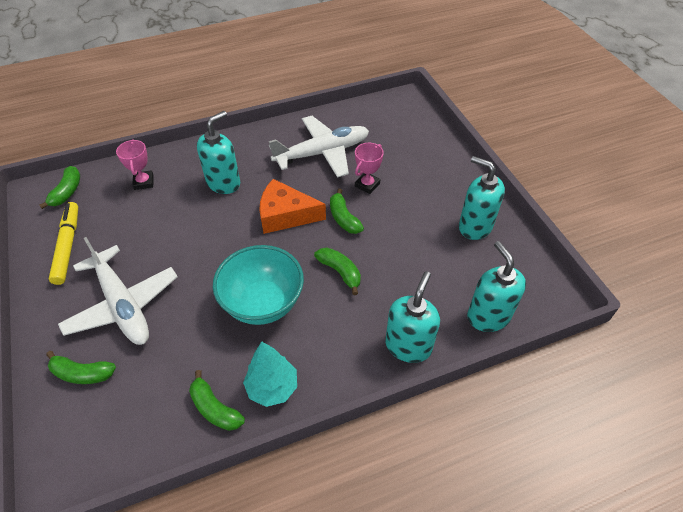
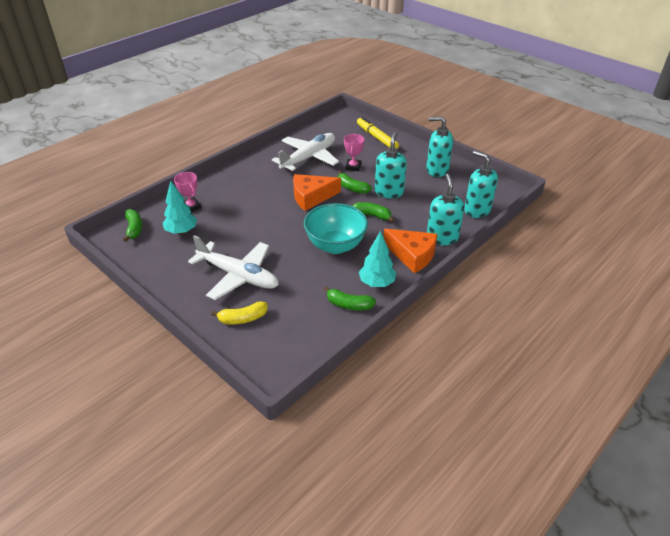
camera: 25 degrees left, 10 degrees down
green banana [46,351,116,384] -> yellow banana [211,301,268,324]
yellow marker [49,202,78,285] -> yellow marker moved to [357,117,399,149]
turquoise soap dispenser [197,111,240,194] -> turquoise soap dispenser moved to [375,132,407,198]
none -> turquoise tree [163,180,197,234]
none -> orange cheese [384,228,437,273]

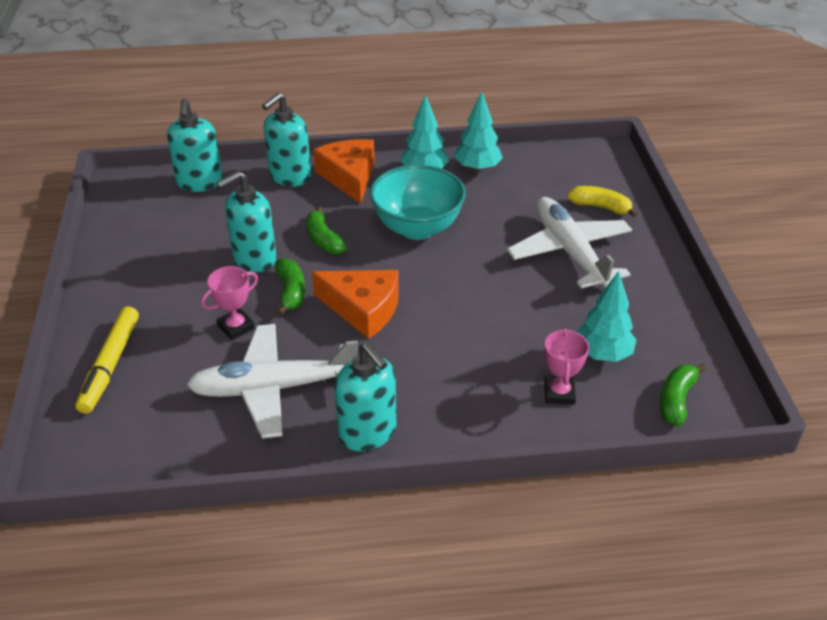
camera: 140 degrees left, 0 degrees up
green banana [324,286,376,310] -> turquoise tree [454,91,503,172]
turquoise soap dispenser [426,116,453,177] -> turquoise soap dispenser moved to [334,342,396,451]

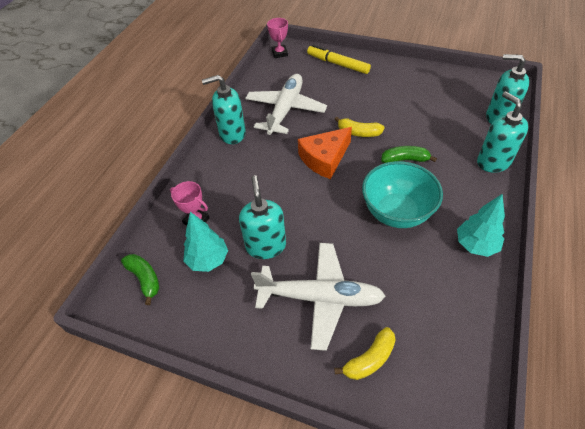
camera: 120 degrees right, 10 degrees up
pink trophy [201,266,258,340] -> pink trophy moved to [267,18,288,58]
turquoise soap dispenser [216,171,277,272] -> turquoise soap dispenser moved to [239,175,286,259]
green banana [275,258,305,315] -> yellow banana [334,117,385,137]
orange cheese [313,139,375,204] -> none
turquoise tree [454,91,503,172] -> none

